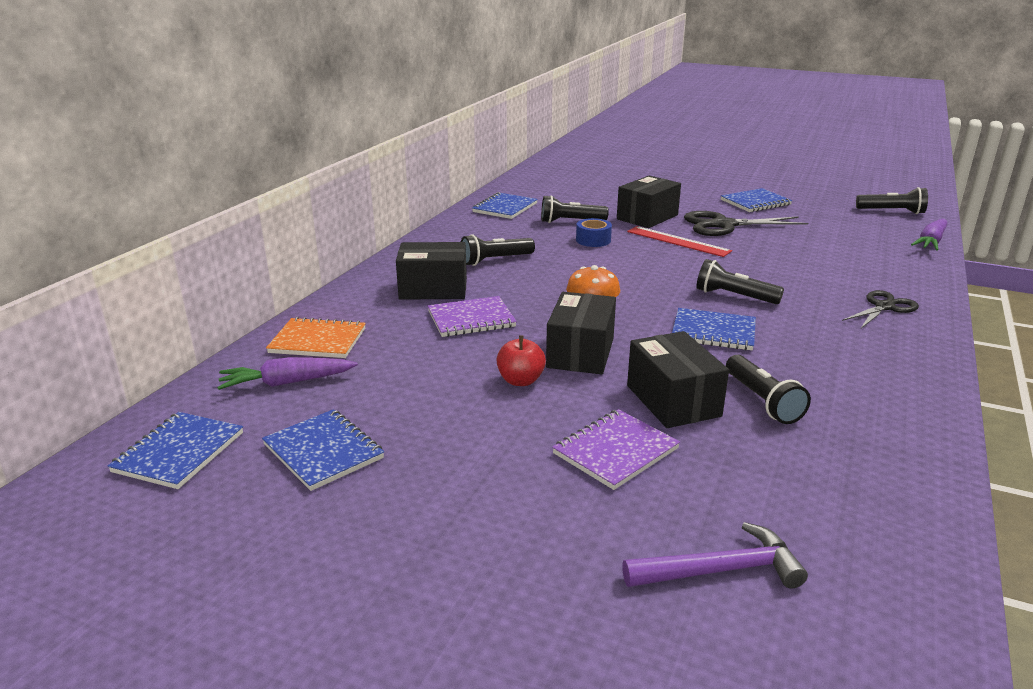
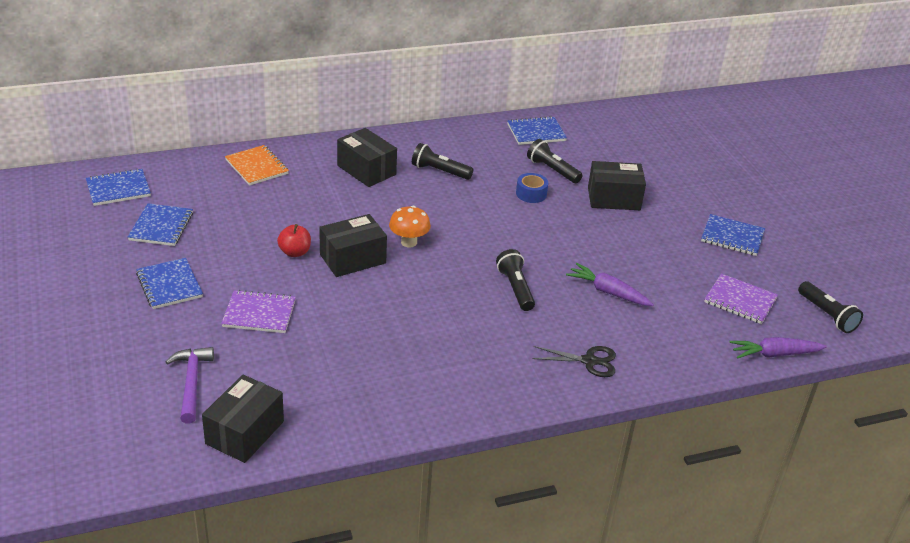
camera: 45 degrees right, 10 degrees up
purple carrot [217,357,358,390] -> purple carrot moved to [566,263,654,306]
purple notebook [428,296,517,337] -> purple notebook moved to [704,273,778,324]
purple hammer [622,522,808,589] -> purple hammer turned 135 degrees counterclockwise [166,347,214,424]
red ruler [627,226,732,257] -> none
black box [627,331,729,428] -> black box moved to [202,375,284,463]
blue notebook [672,308,756,350] -> blue notebook moved to [136,258,203,309]
black scissors [684,211,808,236] -> none
black flashlight [726,355,811,424] -> none

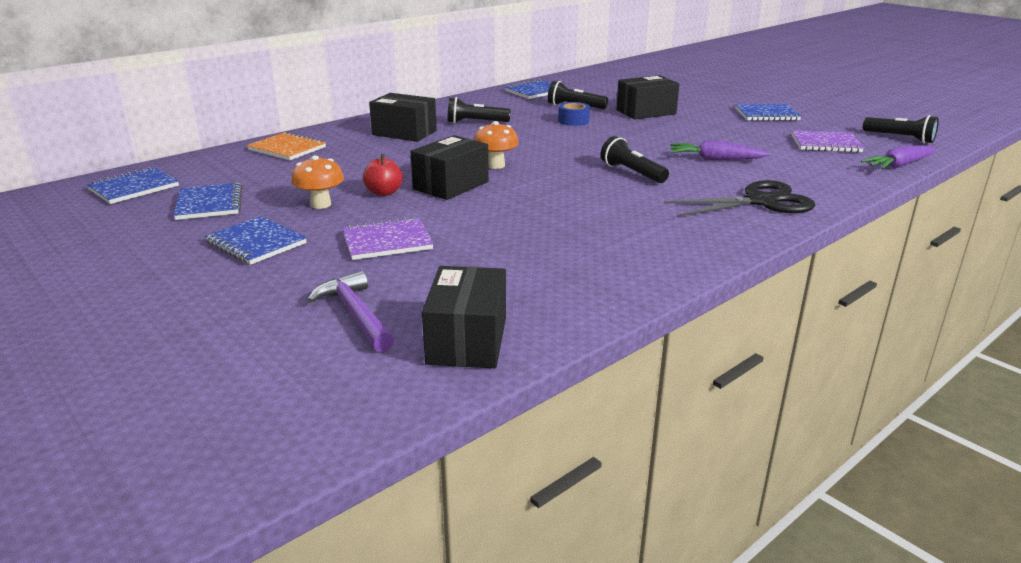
camera: 20 degrees left, 10 degrees down
black scissors [532,346,616,377] -> black scissors [664,180,815,217], size x1.58
none -> orange mushroom [291,155,344,209]

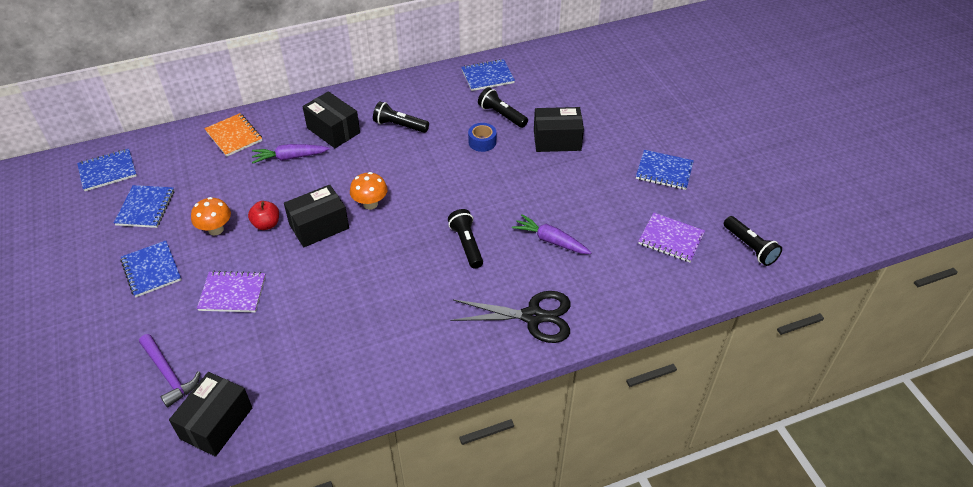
camera: 20 degrees right, 20 degrees up
purple hammer [308,271,394,352] -> purple hammer turned 150 degrees clockwise [139,334,201,408]
purple carrot [861,145,936,169] -> purple carrot moved to [252,144,330,163]

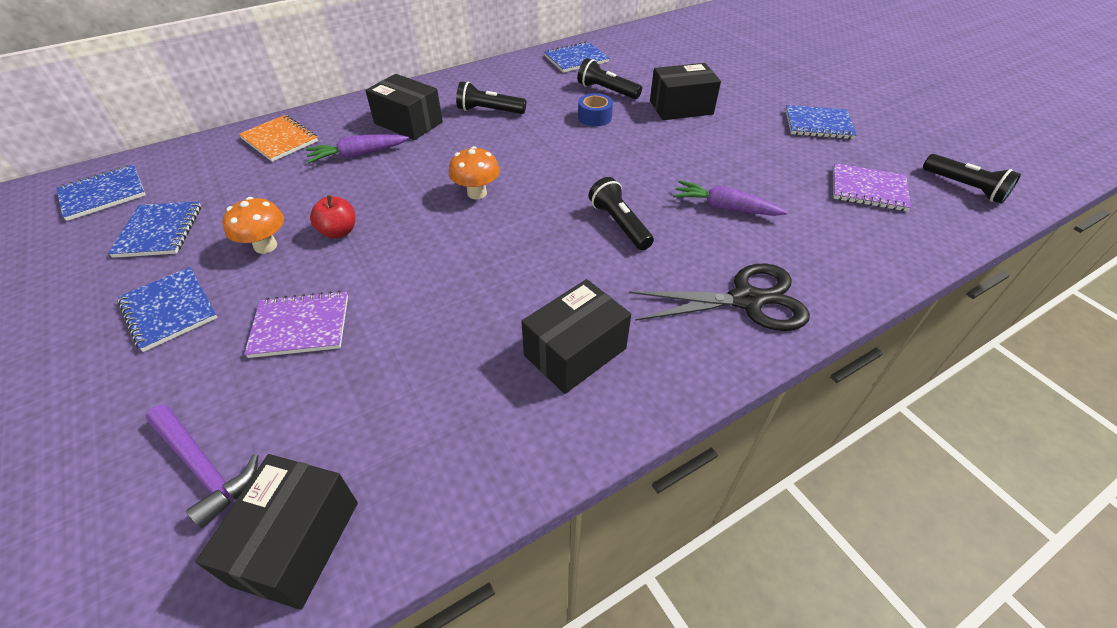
camera: 10 degrees left, 0 degrees up
black box [284,185,349,247] -> black box moved to [521,279,631,394]

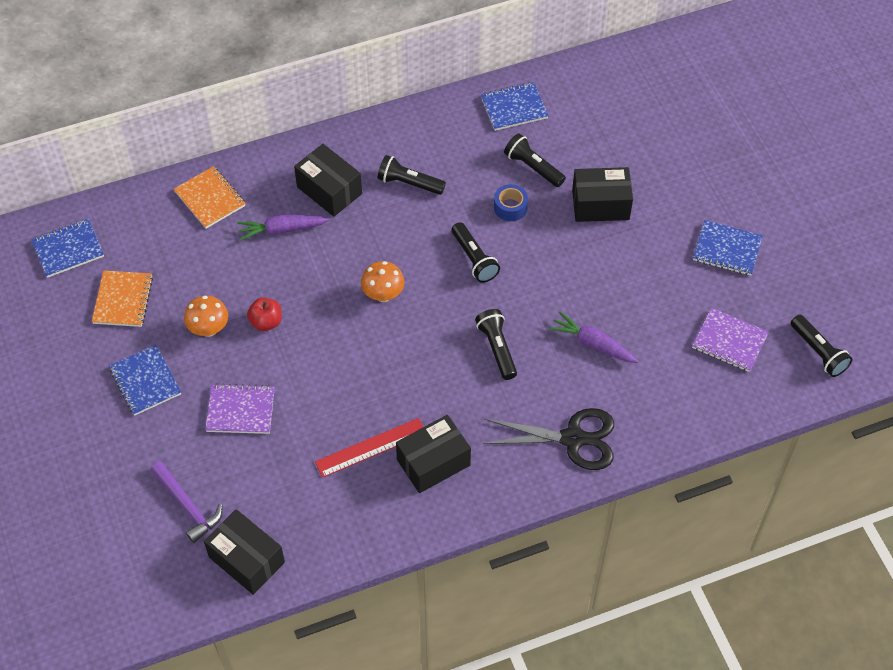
camera: 10 degrees right, 10 degrees up
blue notebook [108,201,201,258] -> orange notebook [92,270,153,327]
black box [196,454,358,610] -> black box turned 75 degrees counterclockwise [204,509,285,595]
none -> red ruler [315,418,423,478]
none -> black flashlight [451,222,500,283]

